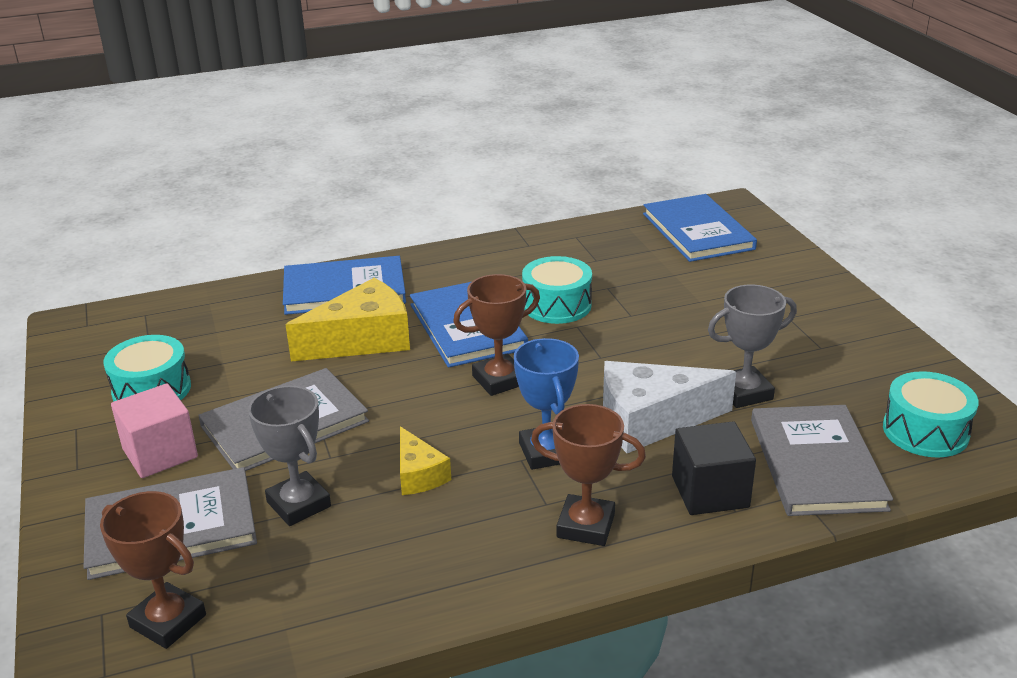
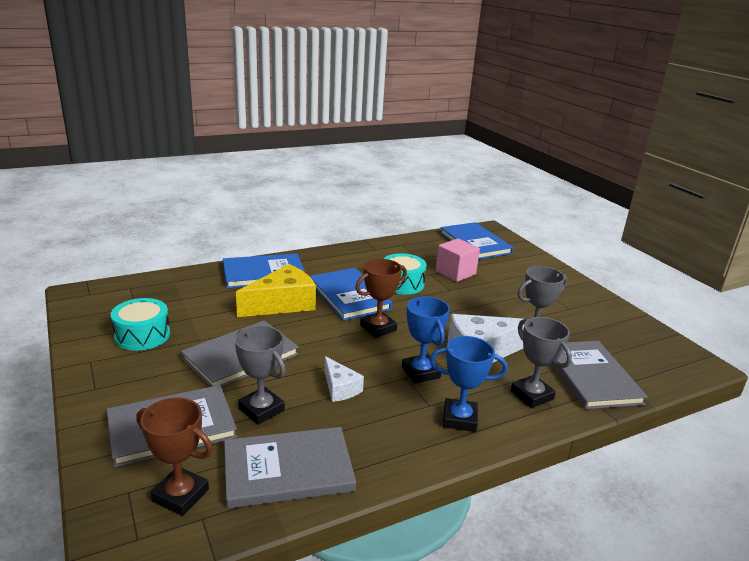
camera: 10 degrees left, 5 degrees down
pink cube [111,384,198,478] -> pink cube moved to [436,238,480,282]
yellow cheese [400,426,451,495] -> white cheese [324,356,364,402]
brown trophy [531,404,646,546] -> blue trophy [429,336,508,432]
black cube [672,421,756,515] -> grey trophy [511,317,572,408]
turquoise drum [883,371,979,458] -> none
none -> grey book [224,427,356,509]

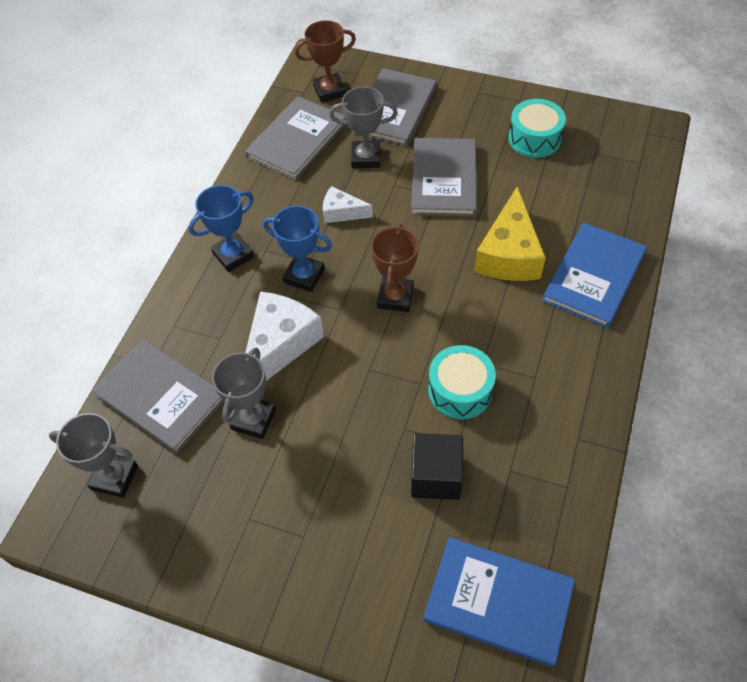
camera: 140 degrees right, 30 degrees up
blue book [310,268,392,321] -> none
pink cube [436,238,480,282] -> black cube [411,433,463,500]
grey trophy [511,317,572,408] -> grey trophy moved to [49,413,138,498]

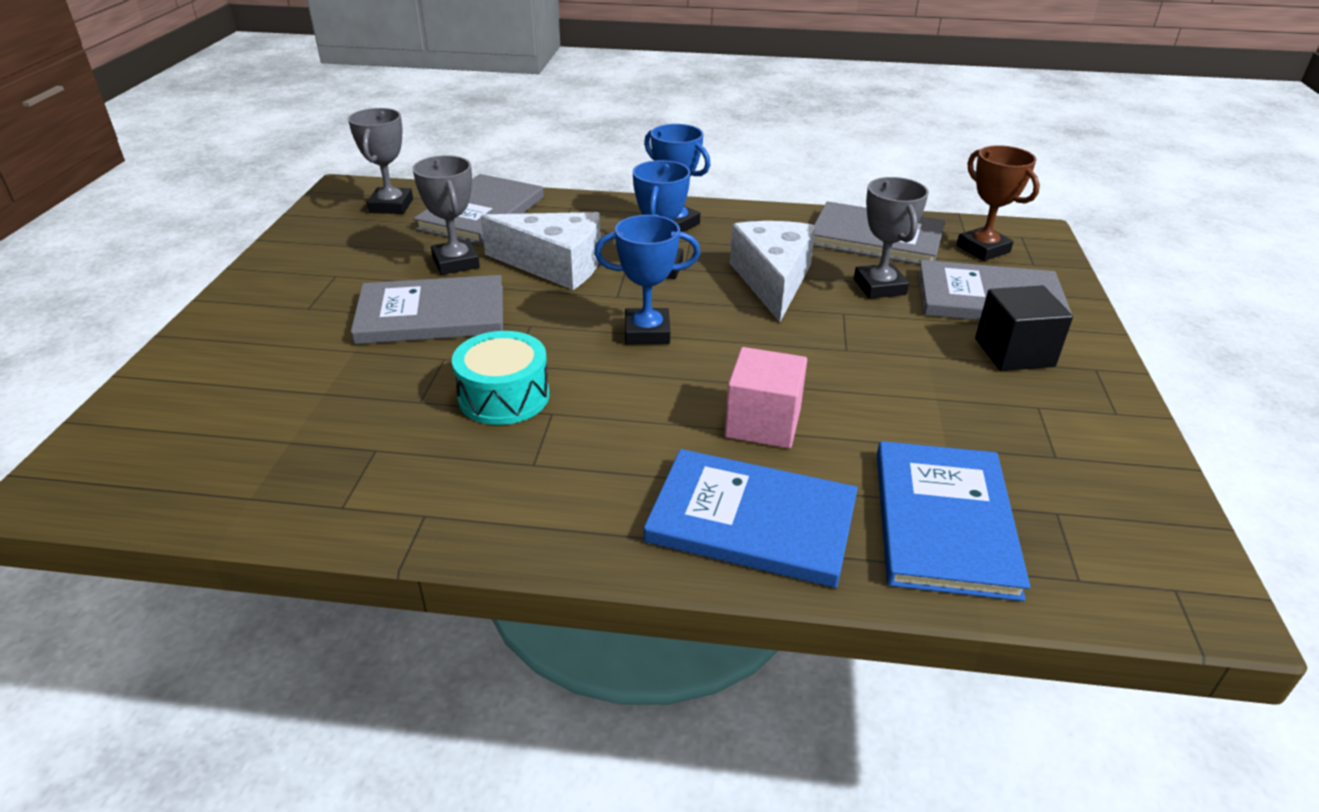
camera: 75 degrees right, 20 degrees down
grey trophy [212,348,276,439] -> grey trophy turned 60 degrees clockwise [412,155,480,275]
white cheese [323,186,373,223] -> white cheese [730,221,816,322], size x1.83
brown trophy [371,224,419,312] -> blue trophy [594,215,700,344]
grey book [411,138,477,216] -> grey book moved to [351,275,503,344]
black cube [411,433,463,500] -> black cube moved to [975,285,1073,371]
blue book [423,537,575,667] -> blue book moved to [877,441,1030,601]
yellow cheese [474,186,546,281] -> pink cube [724,347,807,449]
turquoise drum [508,99,566,158] -> none

